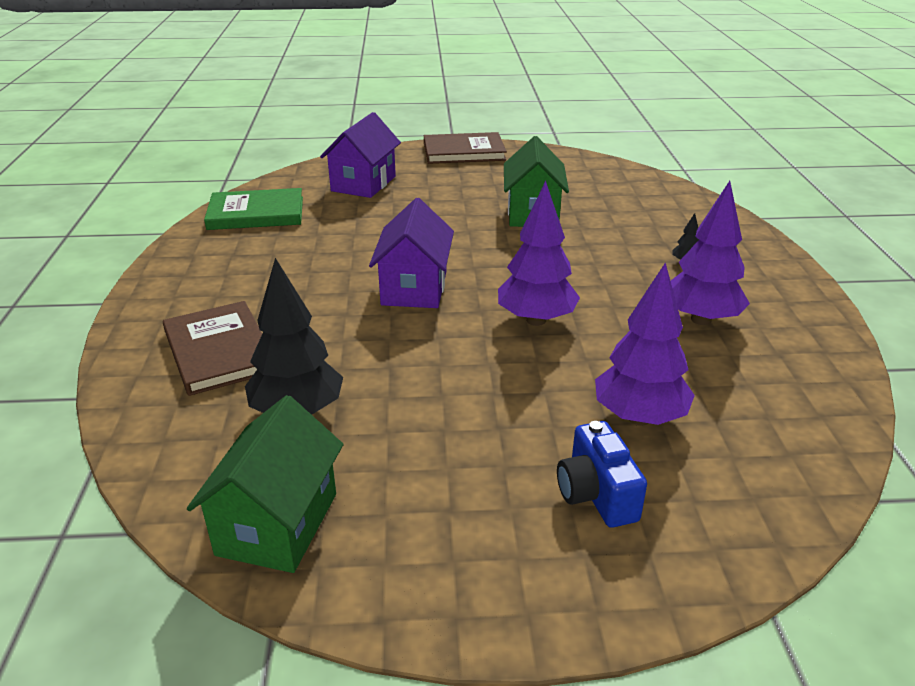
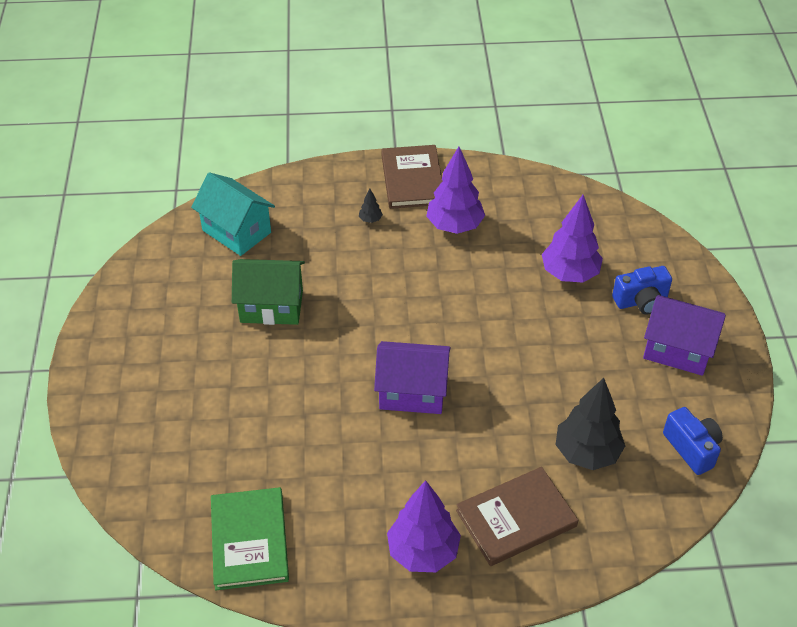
camera: 90 degrees left, 15 degrees up
green house [187,395,344,573] -> blue camera [663,407,723,475]
purple house [320,112,401,198] -> purple house moved to [643,295,726,376]
brown book [424,132,507,164] -> brown book moved to [381,145,443,209]
purple tree [498,181,580,326] -> purple tree moved to [387,480,461,572]
none -> turquoise house [191,172,275,256]

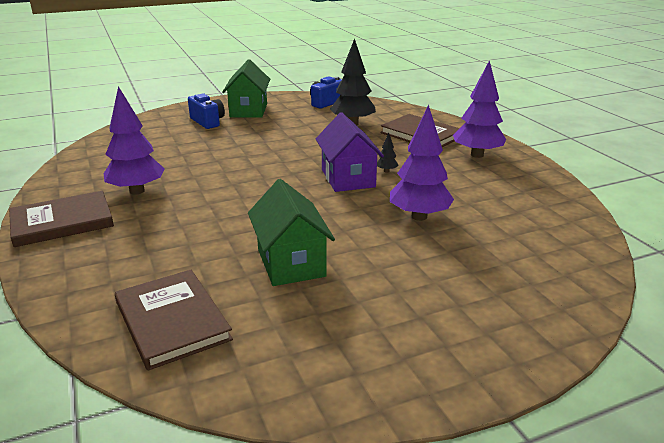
camera: 110 degrees left, 20 degrees down
turquoise house [191,172,275,256] -> brown book [115,270,233,371]
green book [211,487,289,590] -> none
black tree [359,189,383,223] -> black tree moved to [377,133,399,173]
purple tree [542,195,603,283] -> purple tree moved to [390,105,454,221]
purple house [643,295,726,376] -> green house [222,59,270,118]

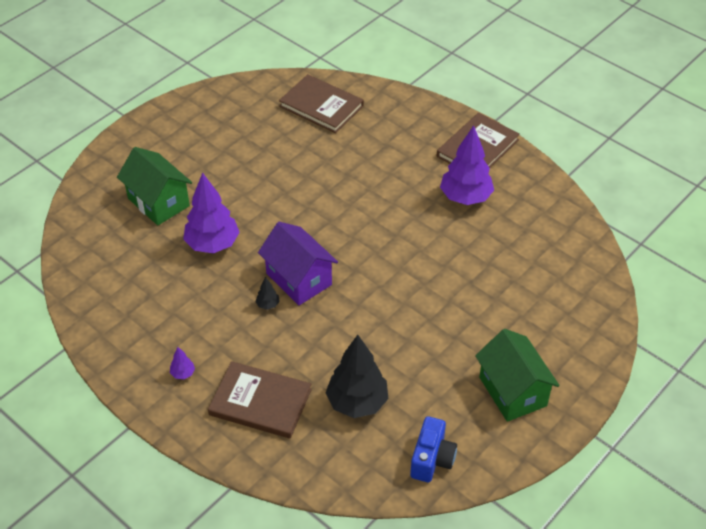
camera: 155 degrees right, 20 degrees up
blue camera [188,93,225,129] -> none
green house [248,179,335,286] -> green house moved to [117,147,192,225]
purple tree [453,60,506,158] -> purple tree [170,347,195,379], size x0.41

